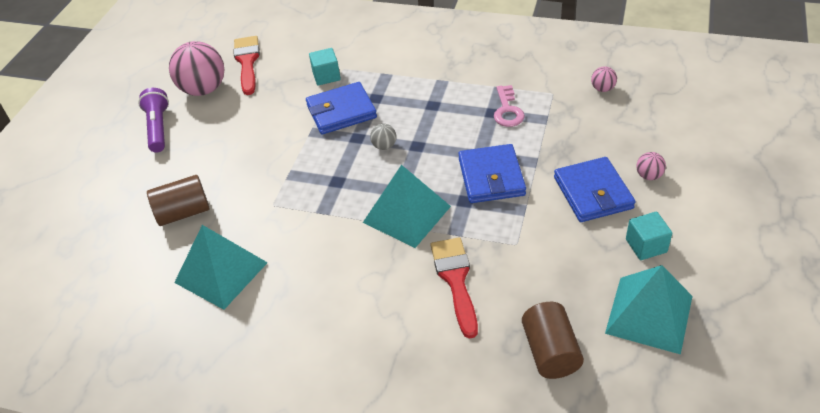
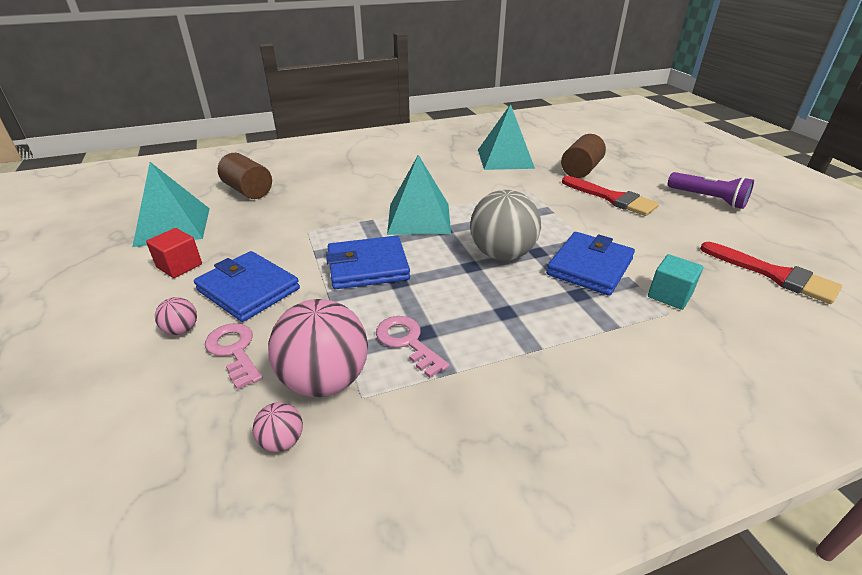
camera: 140 degrees right, 10 degrees down
pink ball [169,41,225,96] -> pink ball moved to [268,299,368,397]
grey ball [370,123,397,150] -> grey ball [470,190,541,261], size x2.22
red brush [431,237,478,339] -> red brush moved to [562,176,659,216]
blue wallet [459,144,526,203] -> blue wallet turned 60 degrees counterclockwise [326,236,410,289]
turquoise cube [626,211,672,260] -> red cube [146,228,202,278]
none -> pink key [205,323,263,390]

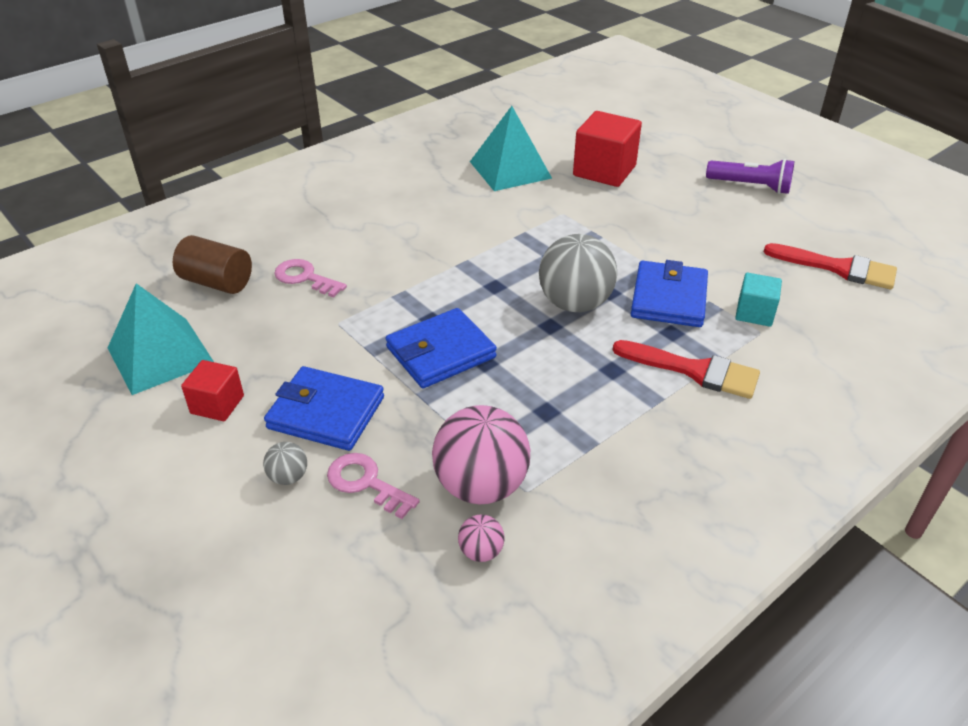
camera: 20 degrees left, 5 degrees up
pink ball [155,297,197,335] -> grey ball [263,442,307,485]
pink key [376,316,450,378] -> pink key moved to [274,259,347,298]
turquoise pyramid [387,155,451,235] -> none
brown cylinder [561,134,606,178] -> red cube [573,111,642,187]
red brush [562,176,659,216] -> red brush moved to [612,340,760,399]

